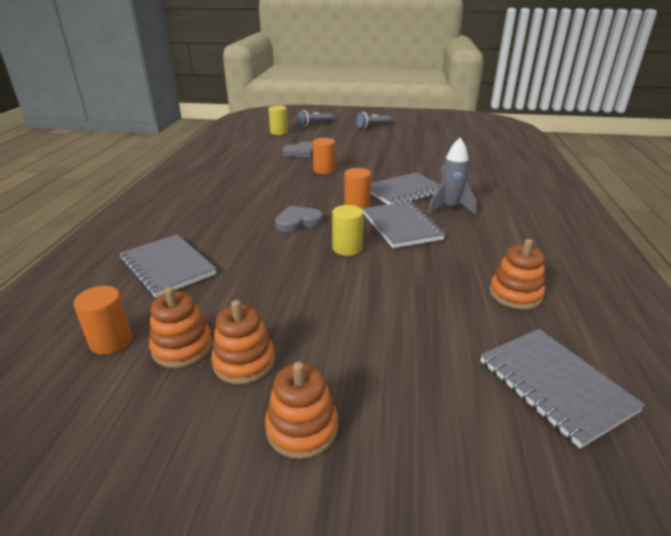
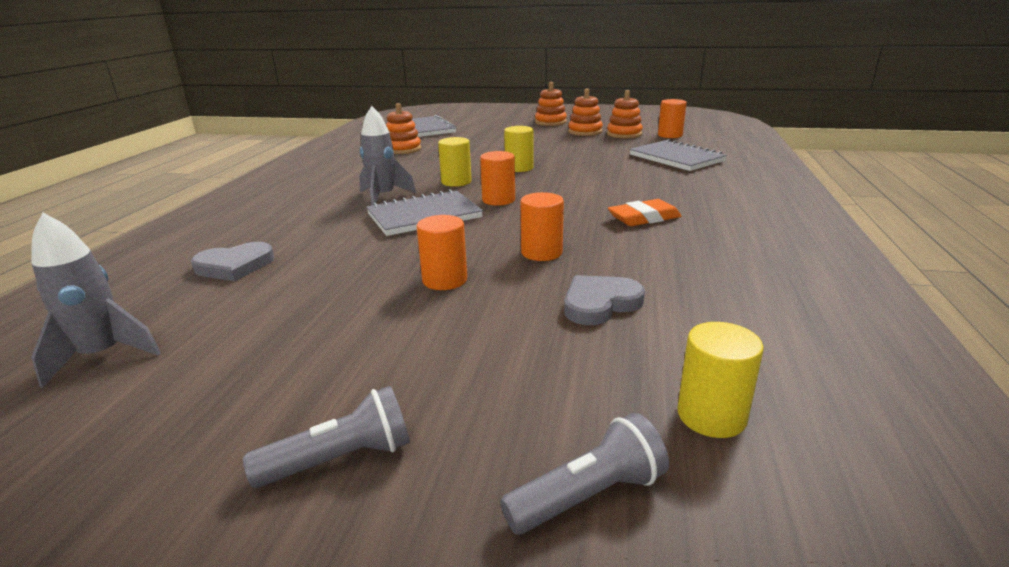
camera: 175 degrees left, 5 degrees down
grey heart [275,206,323,232] -> grey heart moved to [191,242,274,281]
grey notebook [363,201,445,248] -> yellow cylinder [438,137,472,187]
none -> grey rocket [31,213,161,388]
none -> orange cylinder [417,215,467,290]
none -> orange eraser [608,199,682,226]

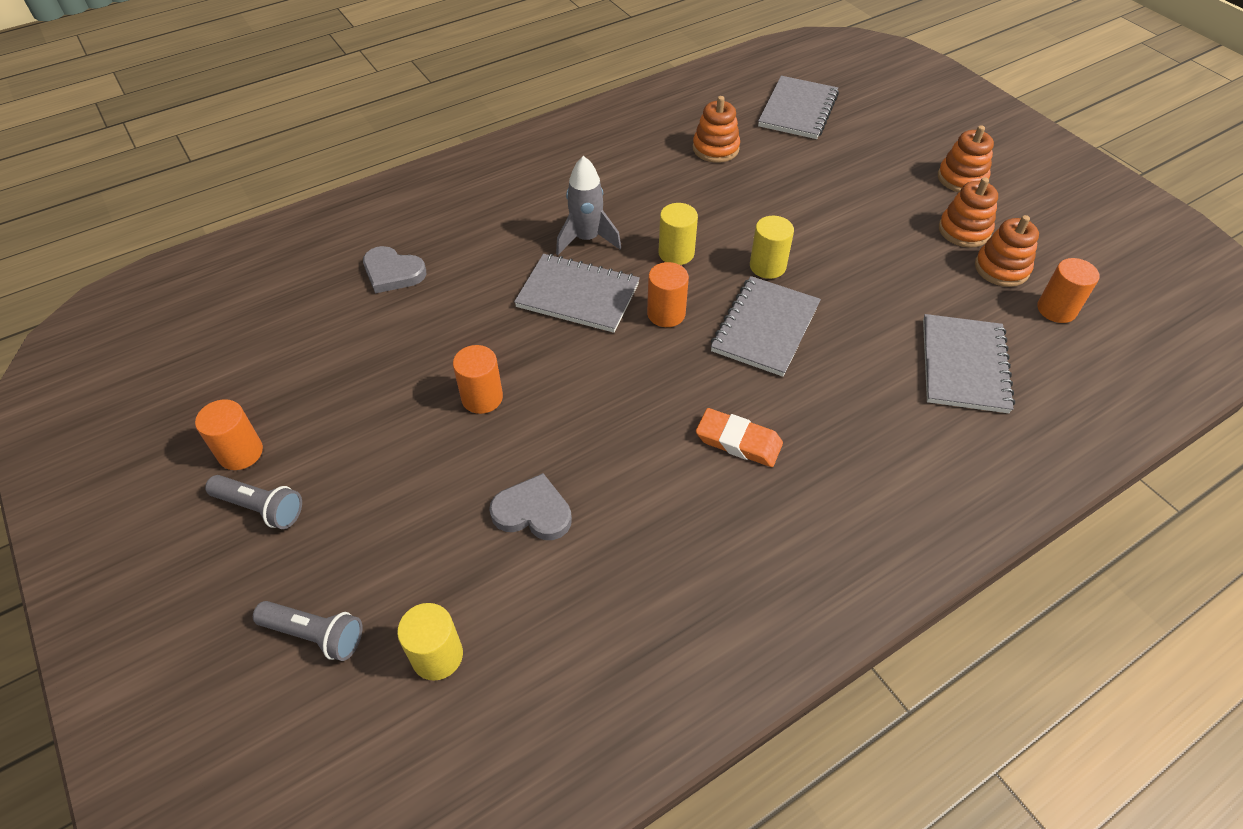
camera: 45 degrees right, 25 degrees up
grey rocket [31,213,161,388] -> none
orange cylinder [521,192,564,261] -> orange cylinder moved to [195,399,263,470]
none -> grey notebook [711,276,821,377]

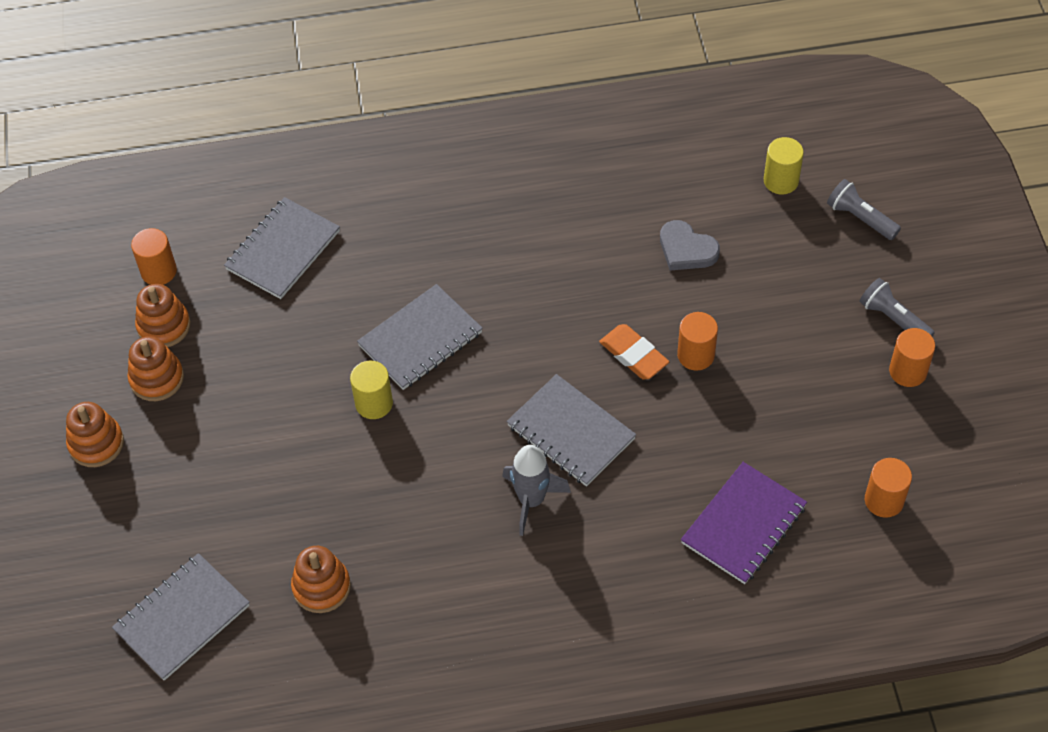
camera: 155 degrees left, 5 degrees up
grey heart [363,246,426,294] -> purple notebook [681,462,807,584]
orange cylinder [647,262,689,327] -> orange cylinder moved to [865,458,912,518]
yellow cylinder [659,203,698,265] -> none
orange eraser [696,408,783,467] -> orange eraser moved to [599,324,669,379]

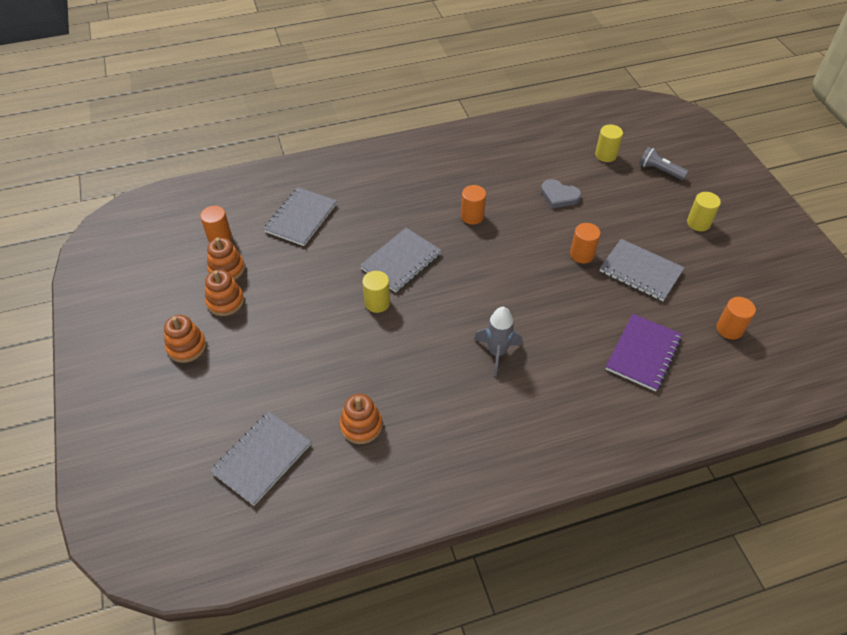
camera: 10 degrees left, 5 degrees down
grey notebook [507,374,636,487] -> grey notebook moved to [600,239,685,301]
orange eraser [599,324,669,379] -> none
grey flashlight [860,278,935,336] -> yellow cylinder [687,192,721,231]
orange cylinder [889,328,935,387] -> orange cylinder moved to [461,185,486,225]

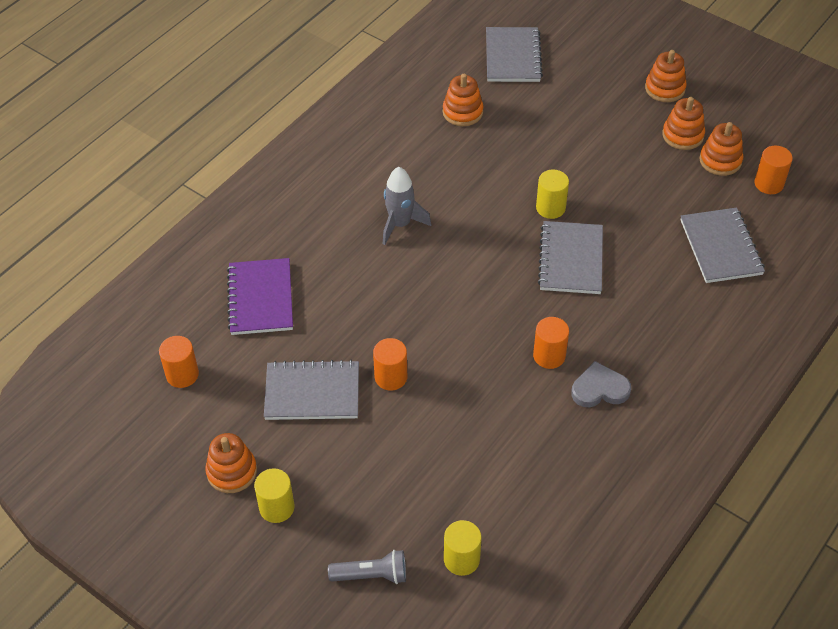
camera: 145 degrees right, 0 degrees up
grey heart [541,179,581,208] -> grey heart moved to [571,361,631,407]
none -> orange stacking toy [205,433,257,493]

